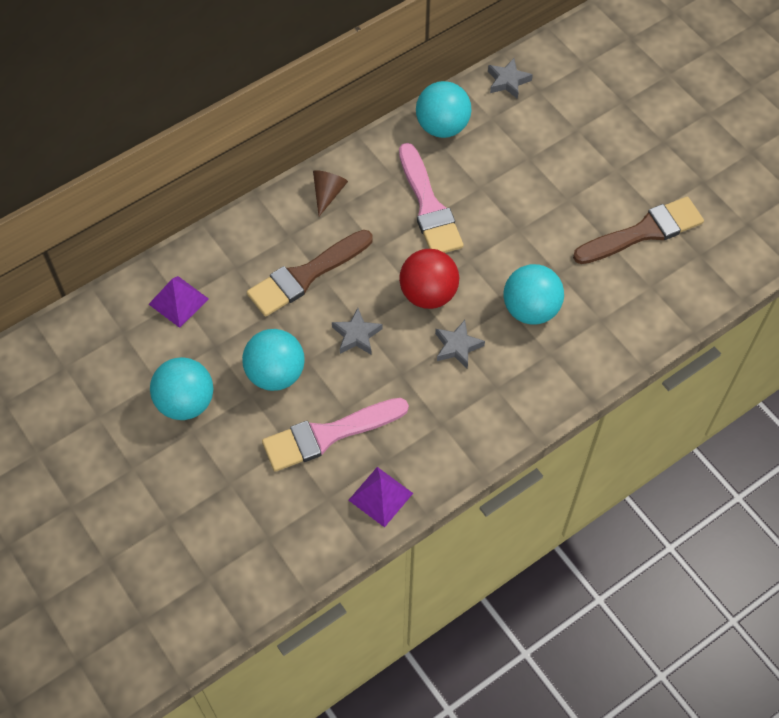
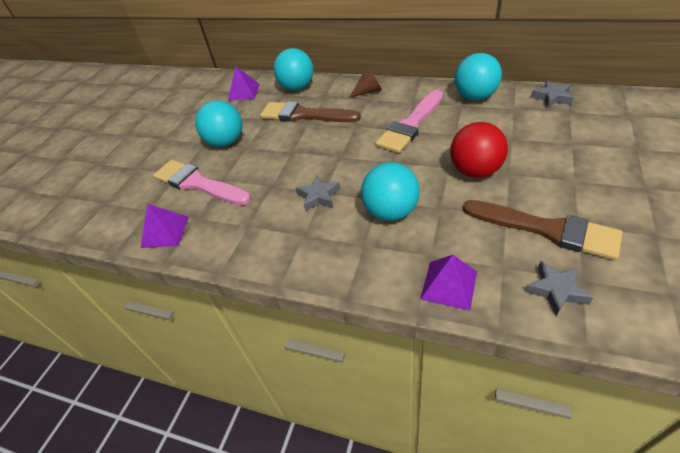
camera: 60 degrees right, 15 degrees down
turquoise ball [150,357,213,420] -> turquoise ball moved to [273,48,313,91]
grey star [332,308,383,354] -> grey star moved to [525,261,593,316]
red ball [399,249,459,309] -> red ball moved to [450,122,508,178]
none -> purple pyramid [420,255,477,311]

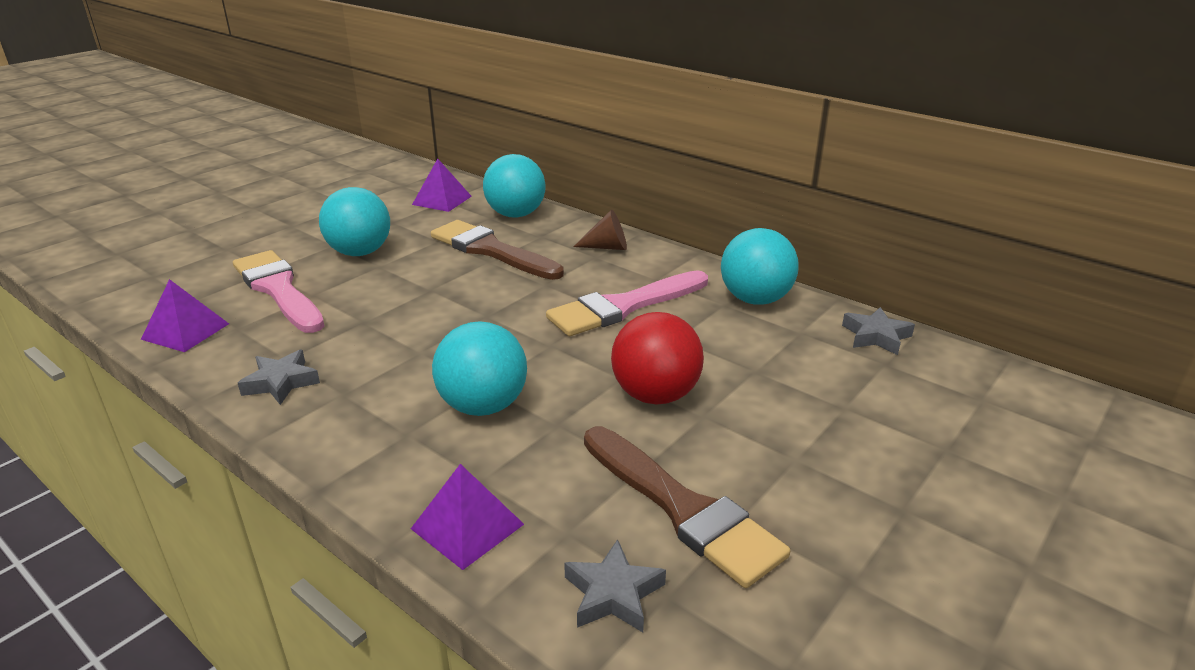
camera: 15 degrees right, 15 degrees down
grey star [296,175,340,212] -> grey star moved to [238,350,320,405]

